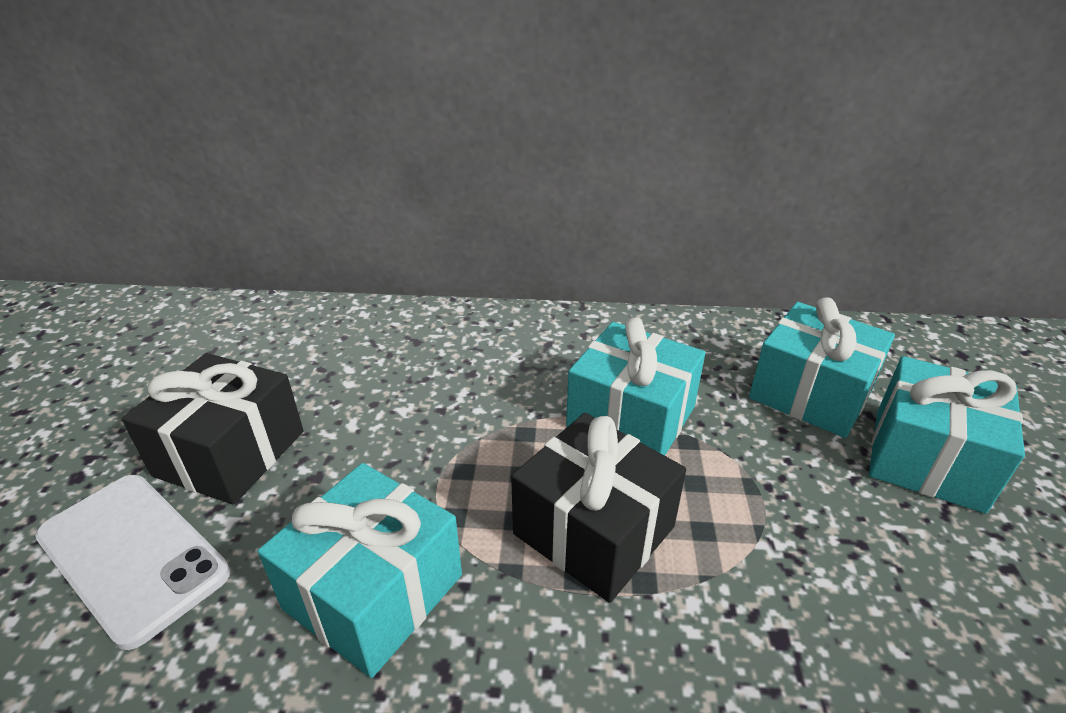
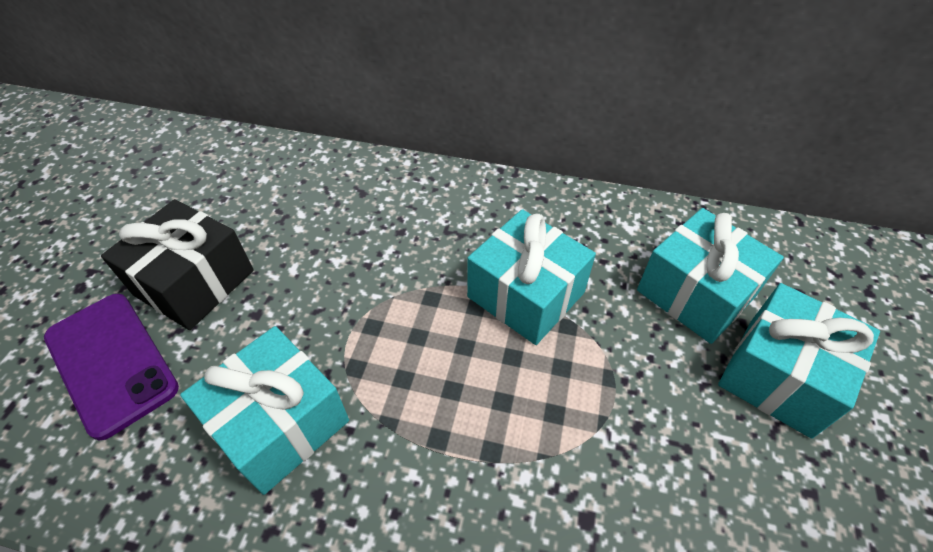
camera: 10 degrees right, 15 degrees up
white phone [35,475,230,650] -> purple phone [44,294,179,440]
black gift [511,413,686,603] -> none

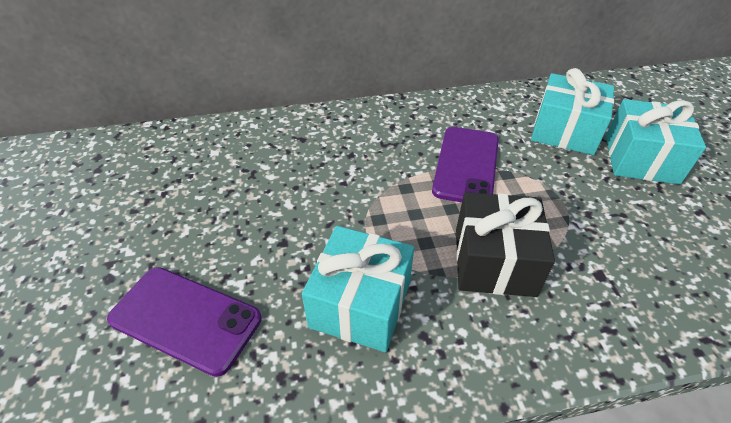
camera: 25 degrees left, 5 degrees down
black gift [101,199,254,330] -> black gift moved to [456,192,555,297]
turquoise gift [467,209,596,345] -> purple phone [432,127,499,203]

